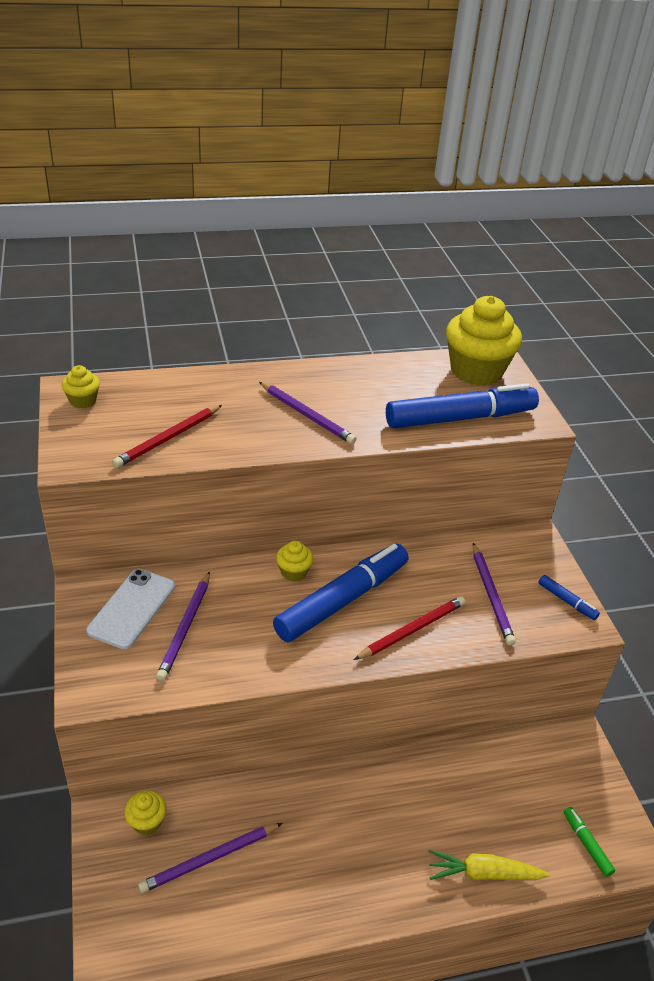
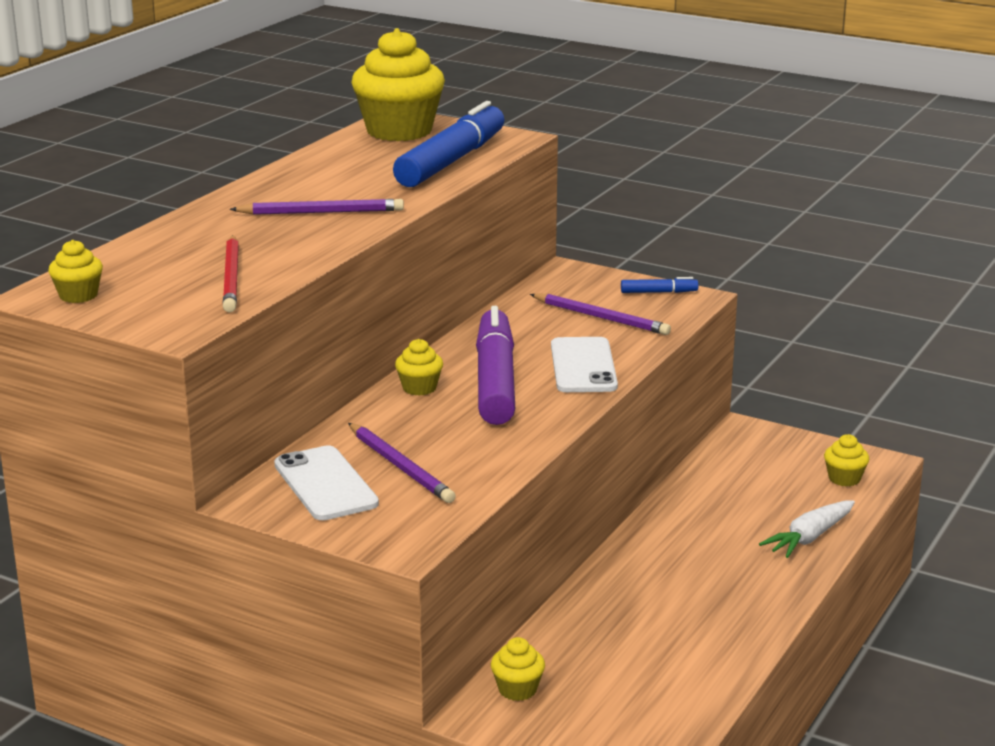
camera: 45 degrees left, 15 degrees down
purple pencil [138,823,283,893] -> none
blue marker [273,544,408,642] -> purple marker [476,306,515,425]
red pencil [354,596,465,660] -> white phone [551,337,618,392]
yellow carrot [428,850,549,880] -> white carrot [759,500,855,558]
green marker [564,807,615,877] -> yellow cupcake [824,434,869,486]

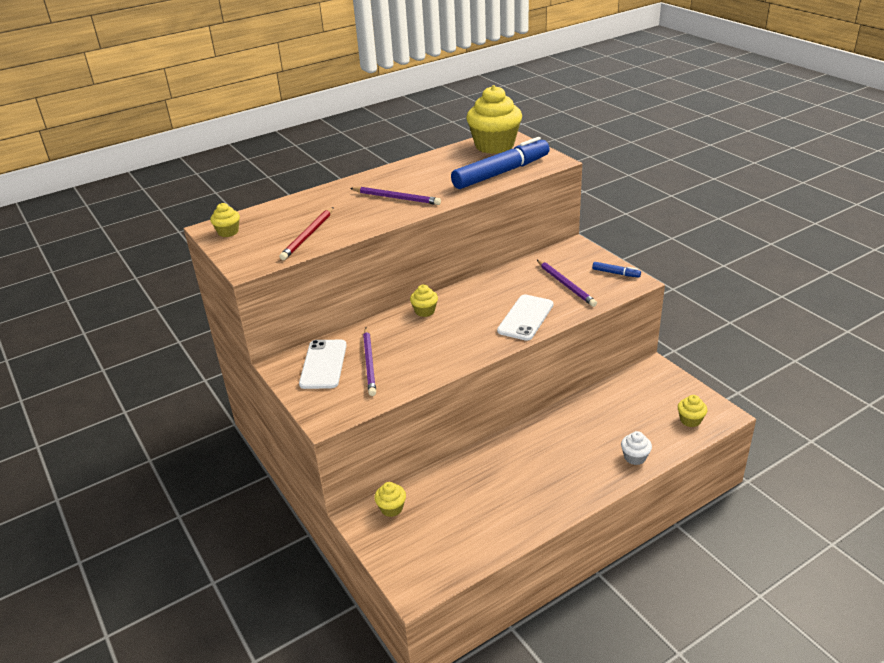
camera: 30 degrees right, 10 degrees up
purple marker [476,306,515,425] -> none
white carrot [759,500,855,558] -> white cupcake [621,431,652,465]

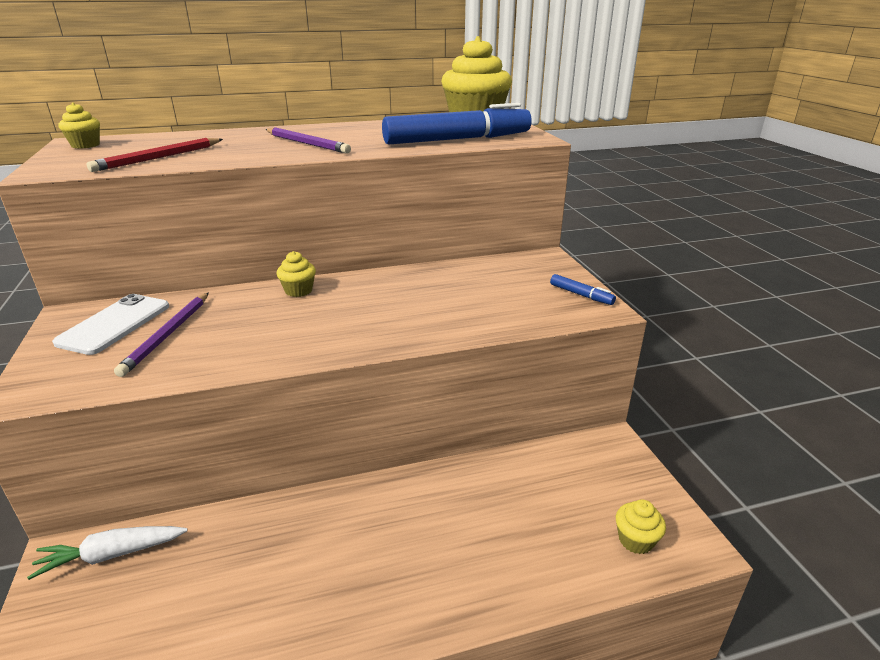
camera: 15 degrees right, 5 degrees down
yellow cupcake [374,482,406,517] -> white carrot [27,526,188,580]
white phone [497,295,553,341] -> none
purple pencil [537,260,597,307] -> none
white cupcake [621,431,652,465] -> none

